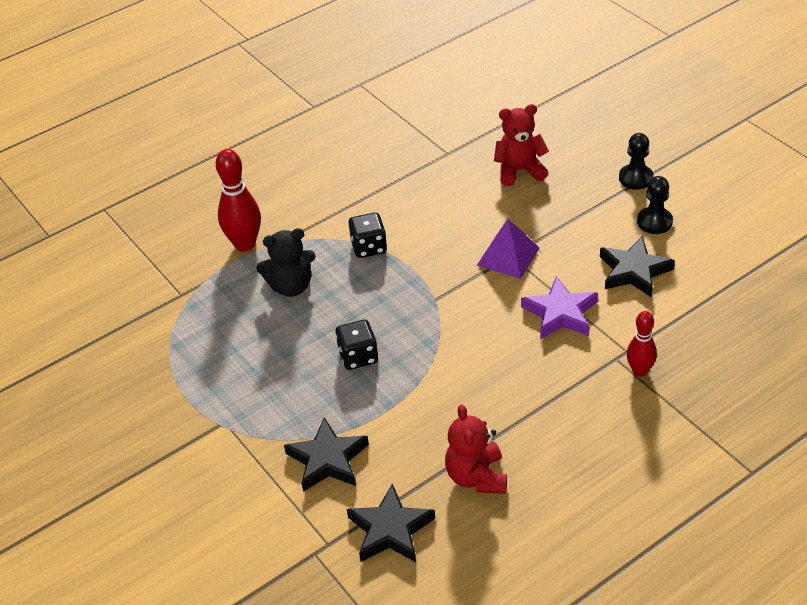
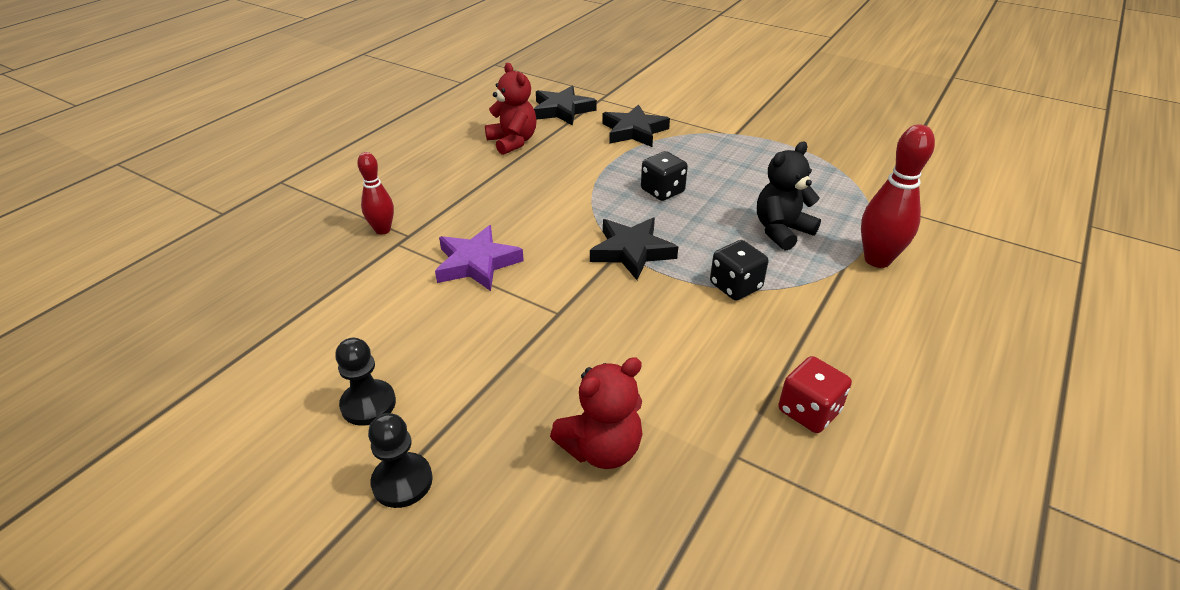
camera: 155 degrees right, 5 degrees down
purple pyramid [477,218,540,279] -> none
black star [600,236,675,298] -> black star moved to [590,218,678,280]
none -> red dice [778,356,852,433]

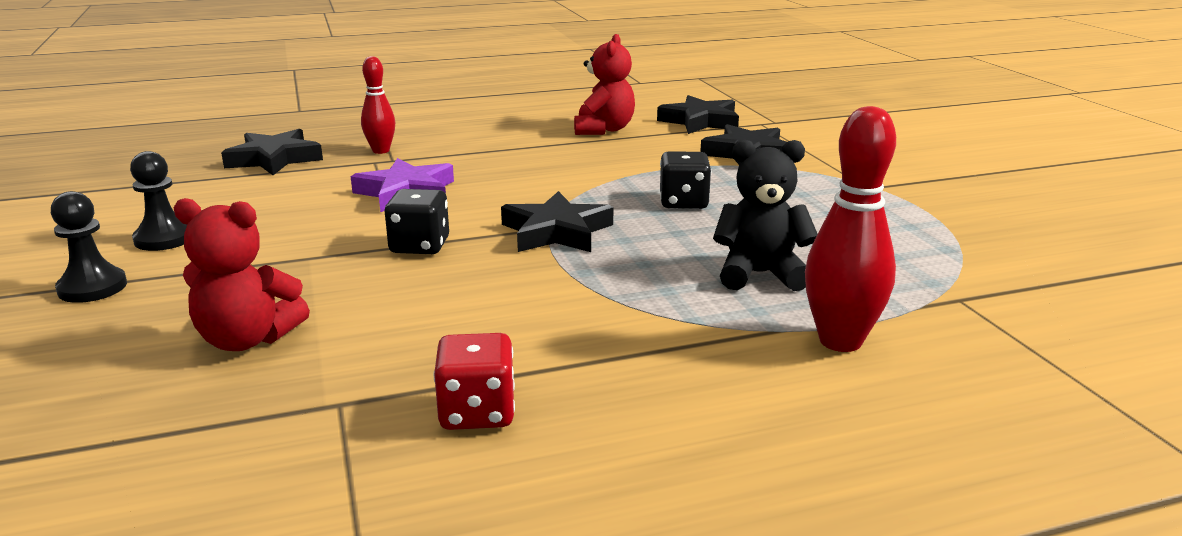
camera: 40 degrees right, 15 degrees down
black dice [710,240,768,301] -> black dice moved to [385,189,449,254]
none -> black star [221,129,323,175]

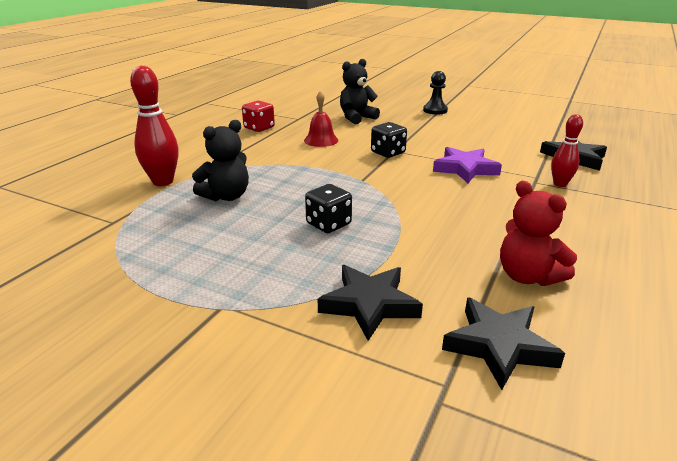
camera: 135 degrees right, 5 degrees up
black pawn [130,151,187,251] -> none
red teddy bear [174,198,310,351] -> black teddy bear [340,59,380,124]
black star [501,191,613,252] -> none
none -> red bell [304,91,338,147]

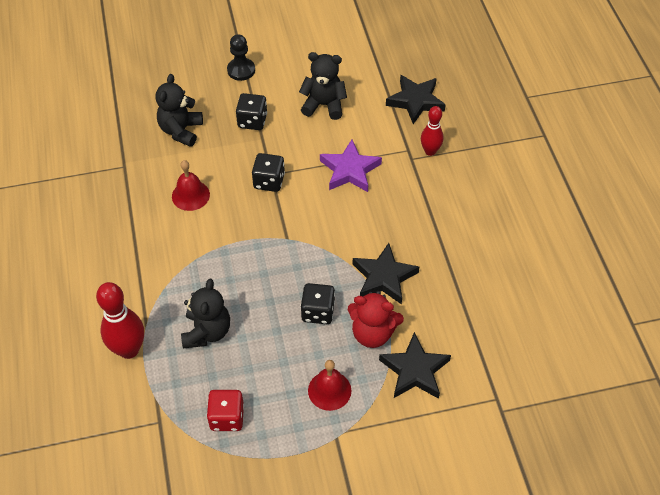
camera: 40 degrees left, 25 degrees up
red dice [242,101,275,132] -> red dice moved to [207,390,244,431]
black star [442,297,565,390] -> black star moved to [353,243,419,305]
red teddy bear [500,181,577,286] -> red teddy bear moved to [348,291,404,348]
none -> black dice [236,93,267,130]
none -> black teddy bear [299,52,347,120]
none -> red bell [308,360,351,411]

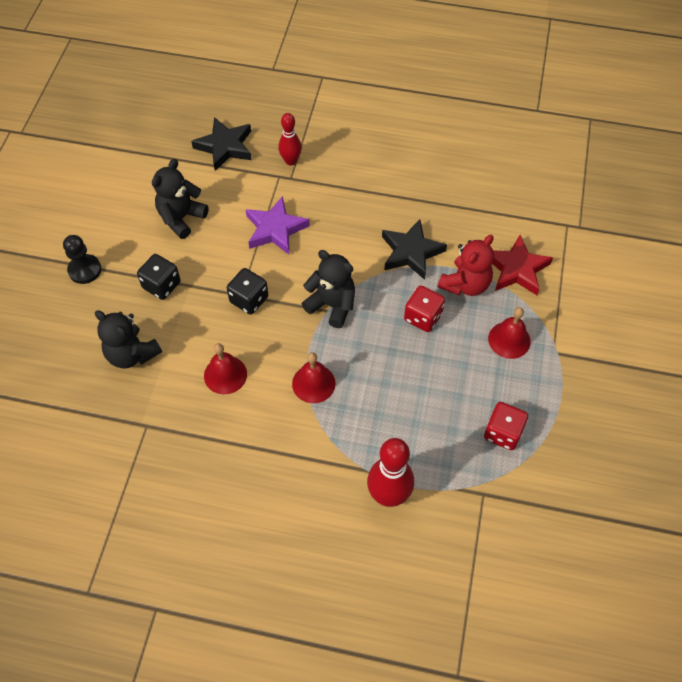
camera: 65 degrees left, 5 degrees up
black teddy bear [181,279,230,349] -> black teddy bear moved to [302,250,355,328]
black dice [301,283,335,324] -> red dice [404,286,445,332]
black star [379,332,451,399] -> red star [492,235,553,295]
none -> red bell [292,352,336,403]

